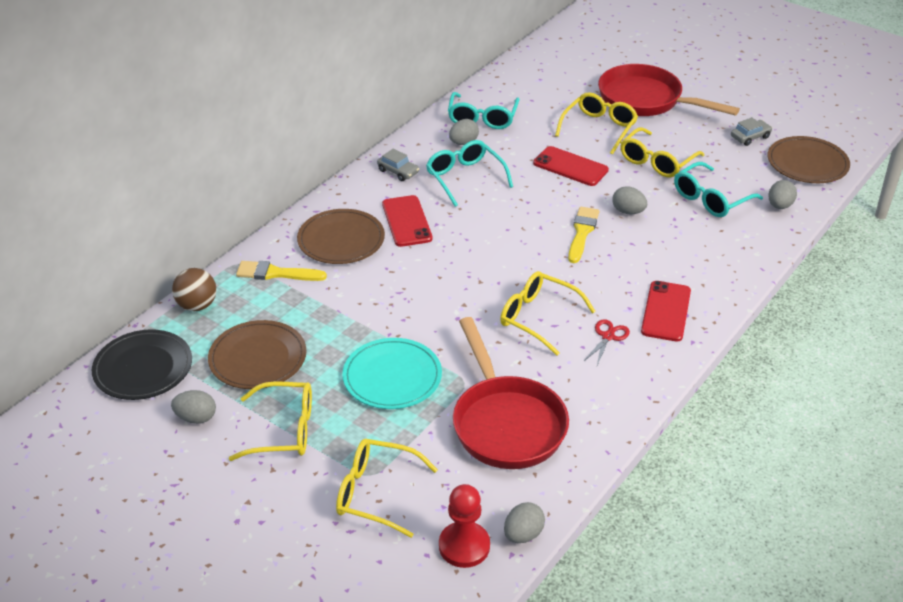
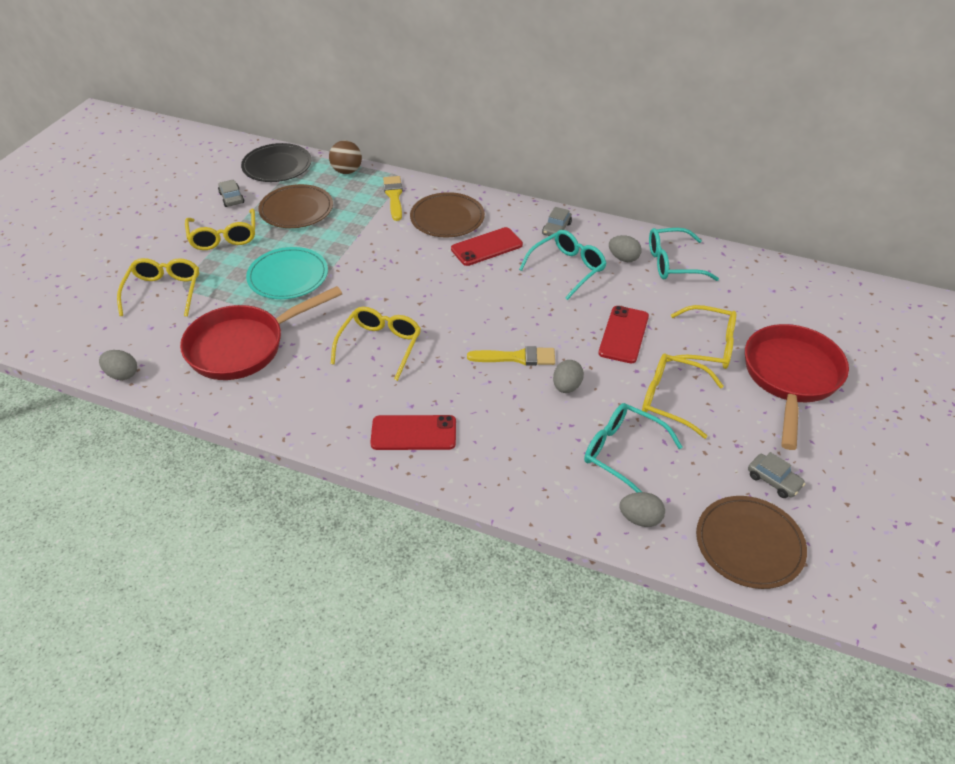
camera: 75 degrees right, 5 degrees up
grey egg [171,390,216,424] -> grey car [218,180,245,207]
red pawn [439,484,490,568] -> none
red scissors [584,319,630,365] -> none

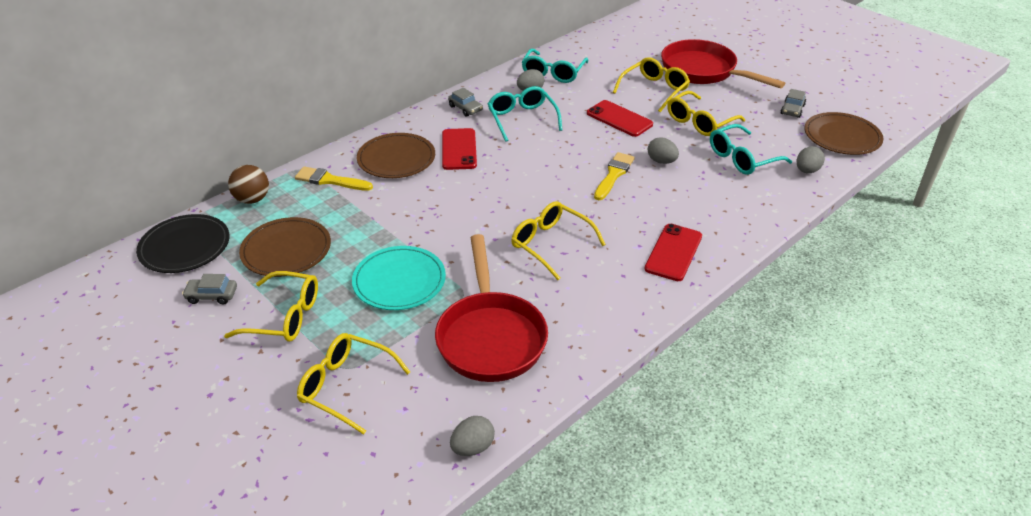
camera: 65 degrees left, 5 degrees down
grey car [748,452,805,498] -> grey car turned 135 degrees clockwise [780,89,806,118]

